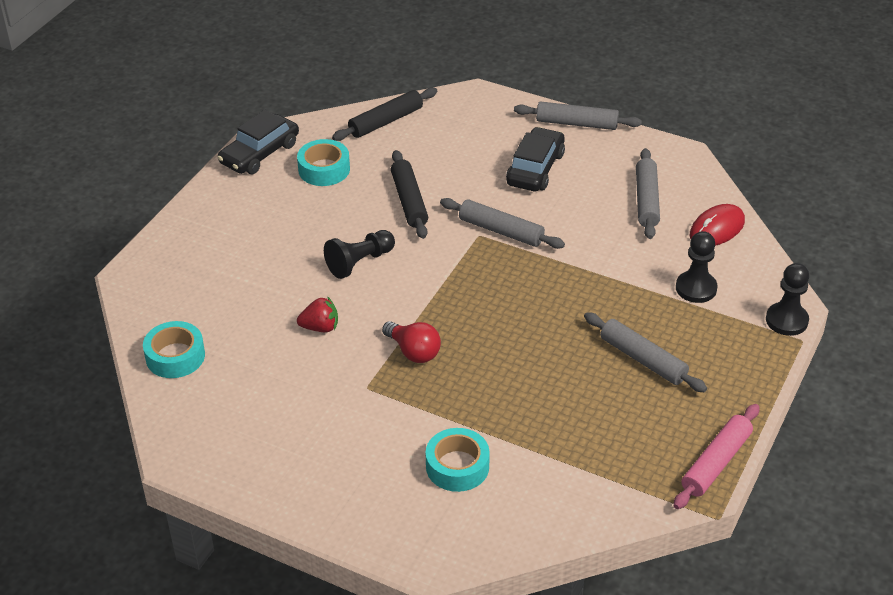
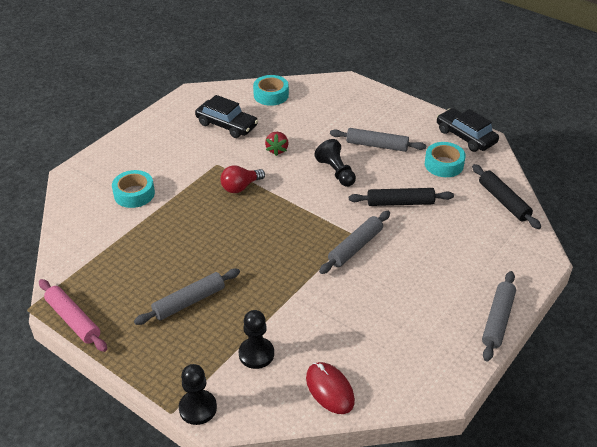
camera: 100 degrees right, 0 degrees up
black car [506,127,565,191] -> black car moved to [195,95,258,138]
grey rolling pin [636,148,660,239] -> grey rolling pin moved to [330,128,426,152]

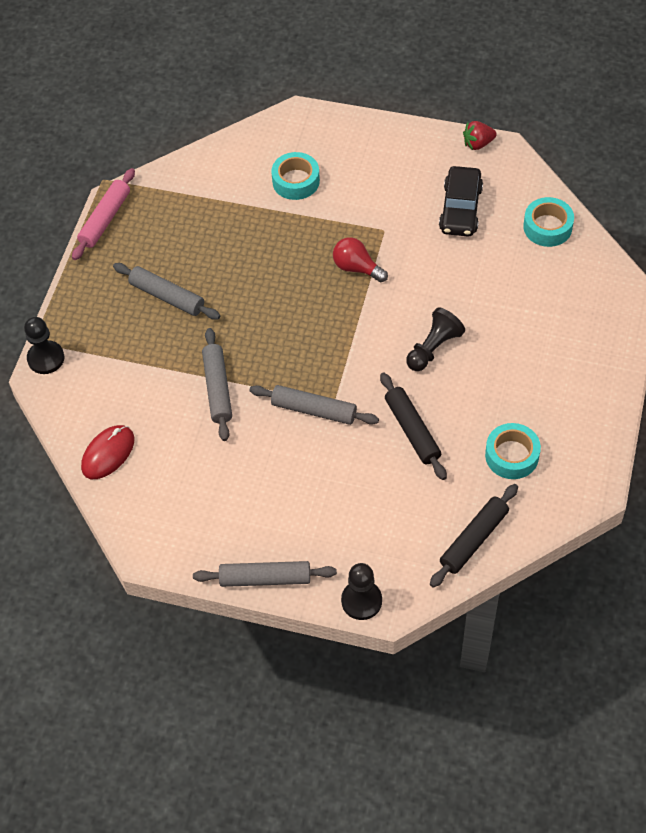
camera: 70 degrees right, 15 degrees up
black pawn [239,310,274,369] -> black pawn moved to [341,563,382,620]
red strawberry [265,132,289,156] -> red strawberry moved to [463,121,497,150]
grey rolling pin [330,128,426,152] -> grey rolling pin moved to [202,328,232,441]
black car [437,108,499,152] -> none

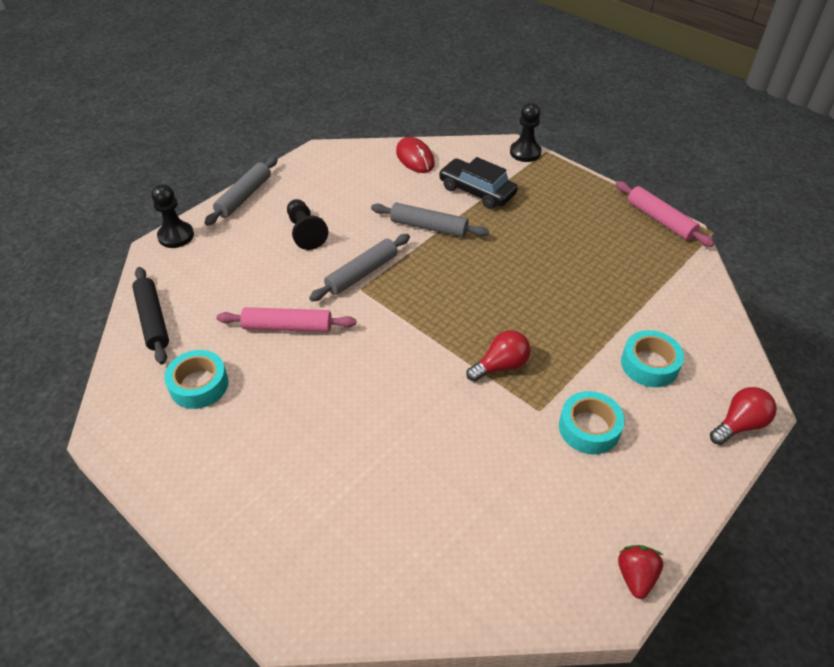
camera: 115 degrees right, 10 degrees down
grey rolling pin [113,263,220,320] -> none
black rolling pin [380,372,447,480] -> pink rolling pin [217,307,356,332]
black pawn [406,308,465,371] -> black pawn moved to [287,199,329,250]
black car [439,166,483,237] -> black car moved to [439,157,518,209]
turquoise tape [523,197,574,247] -> turquoise tape moved to [559,391,625,454]
none -> red light bulb [710,387,777,445]

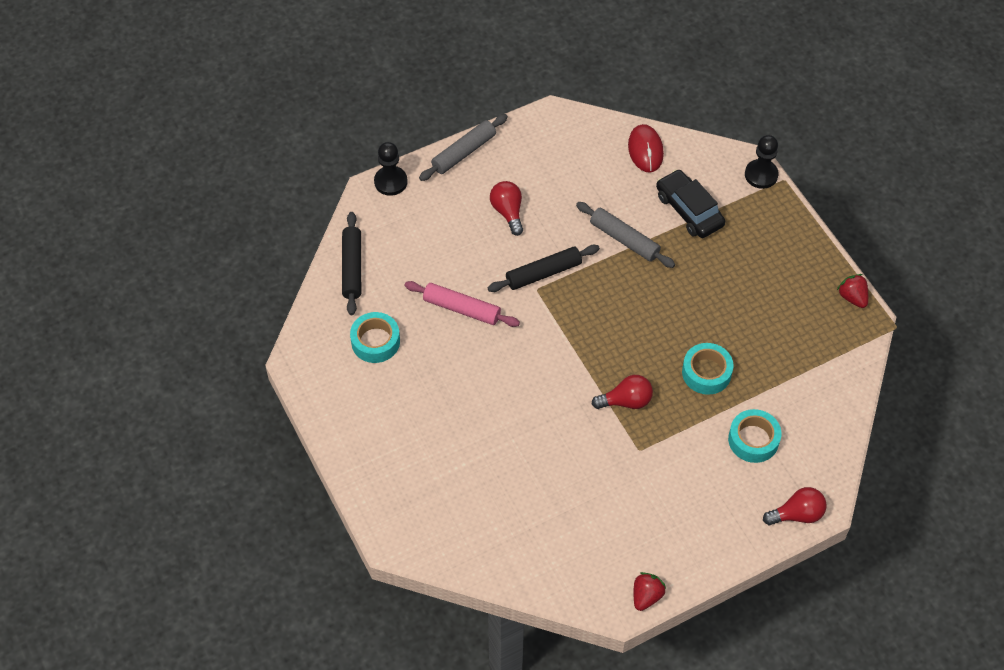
camera: 20 degrees right, 10 degrees up
black pawn [287,199,329,250] -> red light bulb [490,181,523,236]
grey rolling pin [309,234,410,301] -> black rolling pin [488,245,600,292]
turquoise tape [559,391,625,454] -> turquoise tape moved to [682,343,734,395]
pink rolling pin [616,181,714,247] -> red strawberry [837,274,868,308]

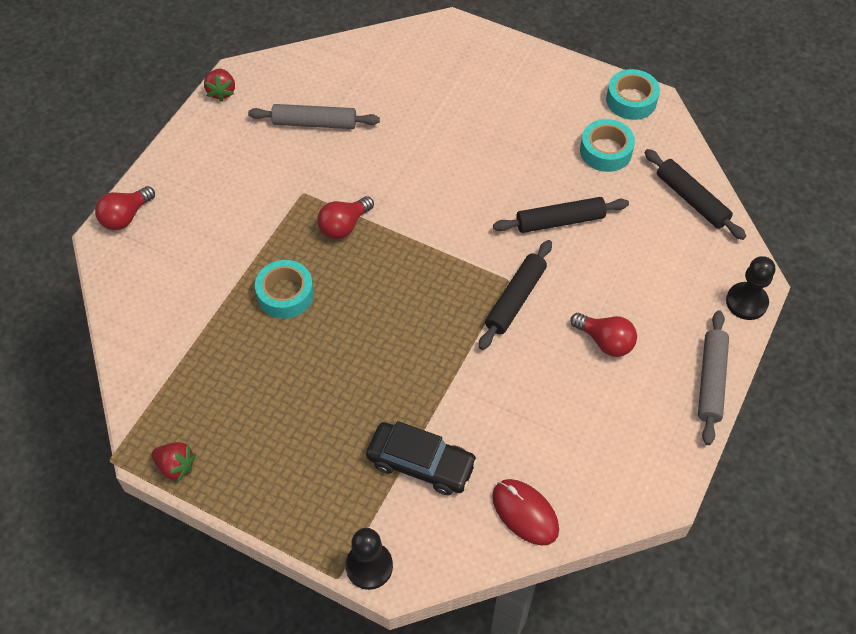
camera: 145 degrees right, 0 degrees up
pink rolling pin [404,281,520,327] -> black rolling pin [493,197,629,233]
grey rolling pin [576,202,675,268] -> grey rolling pin moved to [248,104,380,129]
turquoise tape [728,409,781,463] -> turquoise tape moved to [606,69,660,120]

